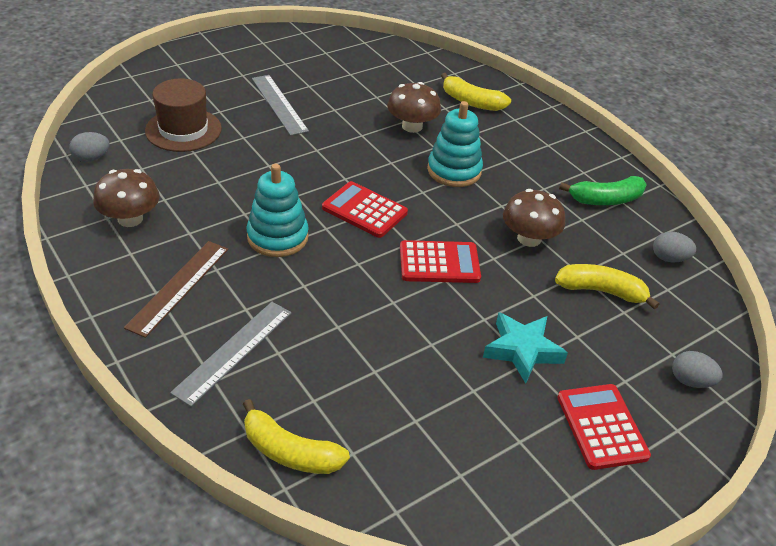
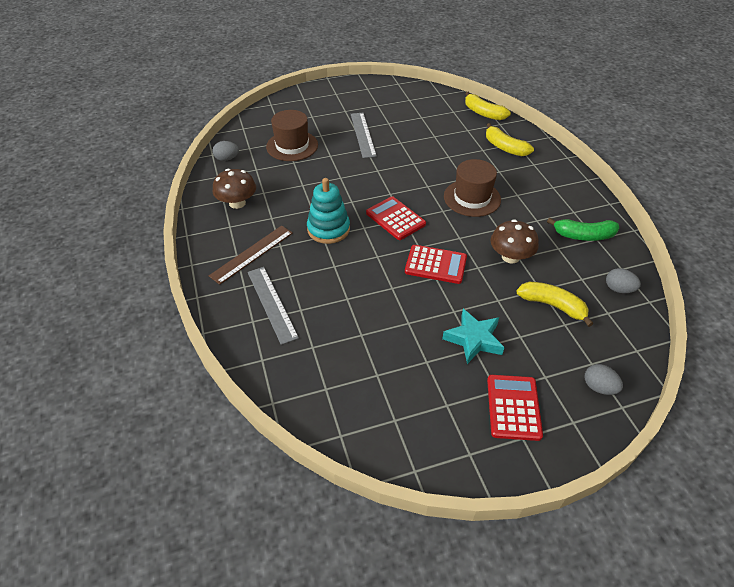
camera: 20 degrees right, 5 degrees up
grey ruler [170,302,291,407] -> grey ruler turned 75 degrees counterclockwise [248,267,299,345]
yellow banana [243,399,350,474] -> yellow banana moved to [465,92,511,120]
brown mushroom [387,82,441,133] -> none
turquoise stacking toy [427,101,483,187] -> brown hat [444,159,501,217]

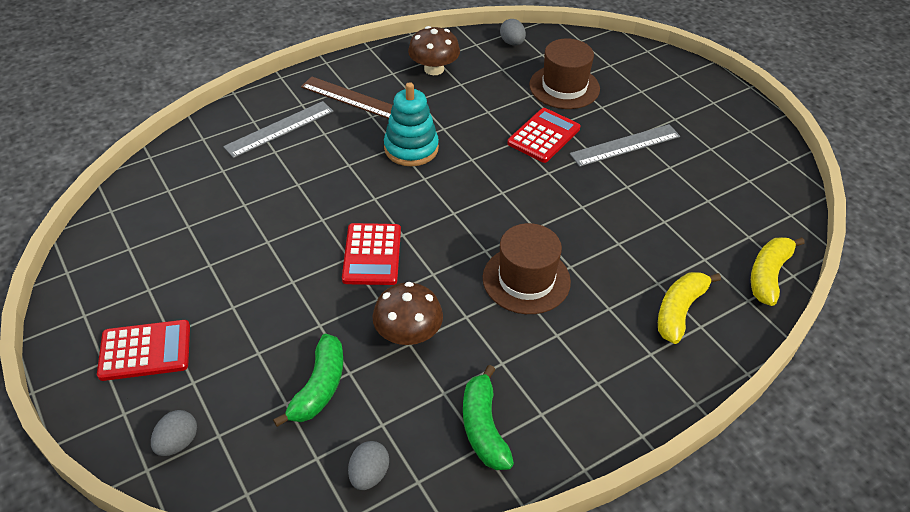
camera: 75 degrees right, 0 degrees up
red calculator [366,196,426,240] -> red calculator moved to [507,108,580,163]
turquoise star [442,309,505,364] -> none
yellow banana [516,282,593,327] -> green banana [273,334,343,427]

